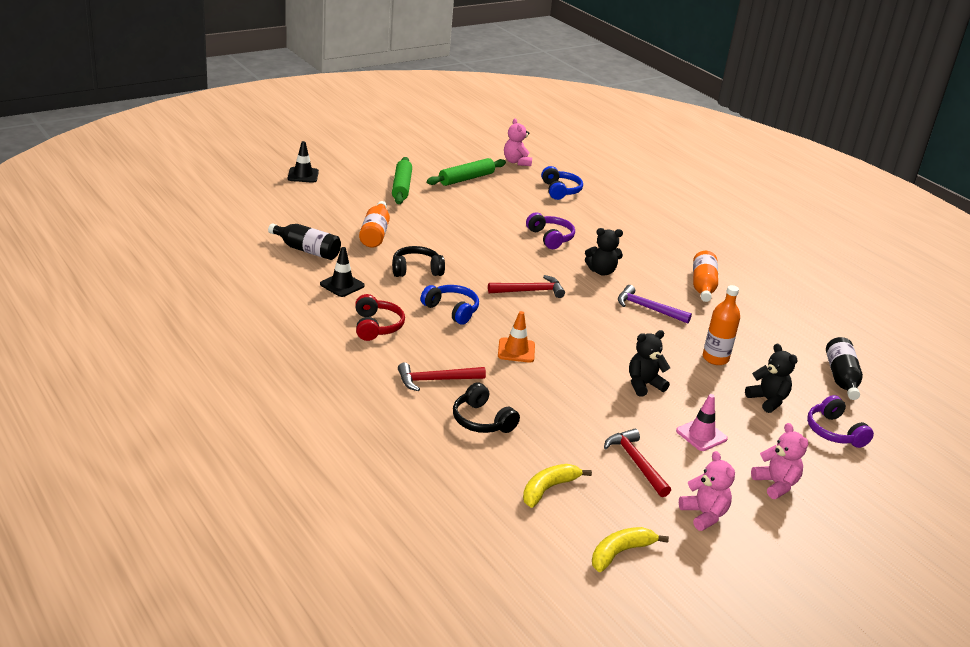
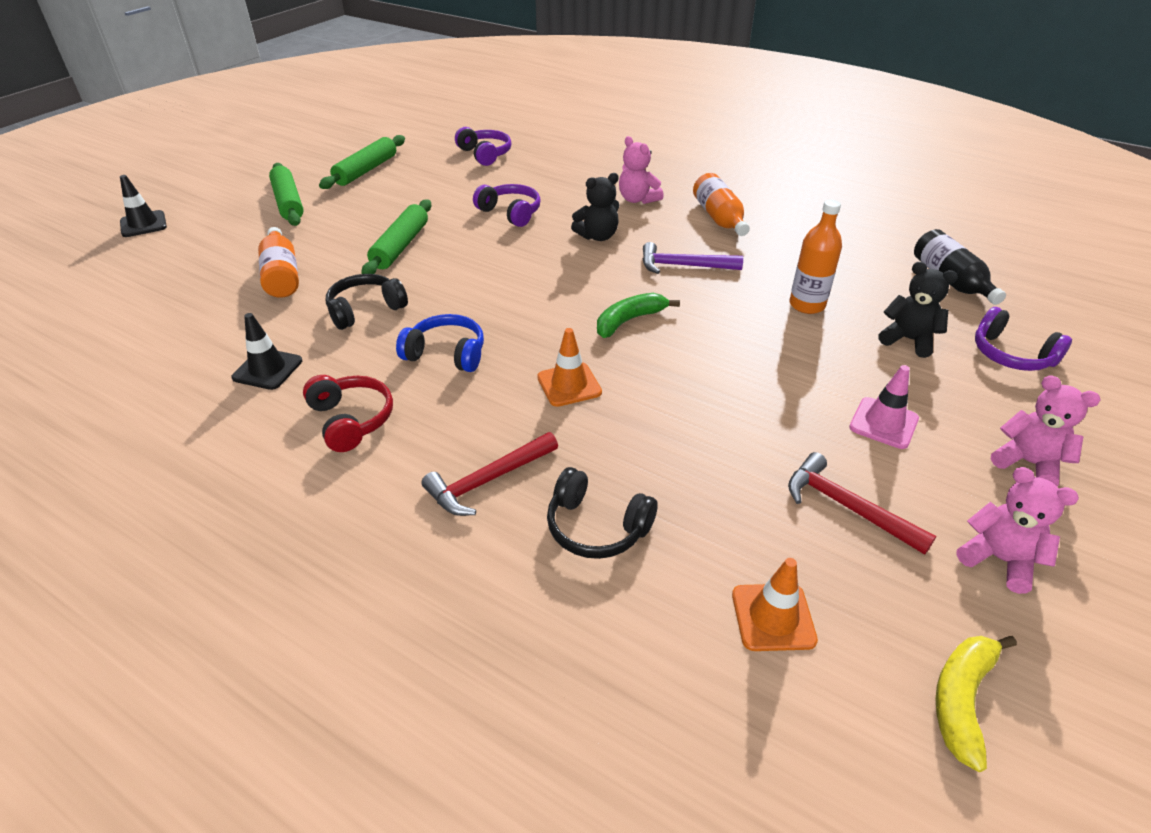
camera: 20 degrees left, 10 degrees up
black bottle [268,223,341,260] -> none
red hammer [488,275,565,298] -> none
pink teddy bear [504,118,532,166] -> pink teddy bear moved to [619,136,664,204]
yellow banana [523,464,592,508] -> orange traffic cone [732,558,818,651]
blue headphones [541,166,583,200] -> purple headphones [455,127,511,166]
black teddy bear [629,330,670,397] -> none
none -> green rolling pin [362,199,432,274]
none -> green banana [597,293,680,338]

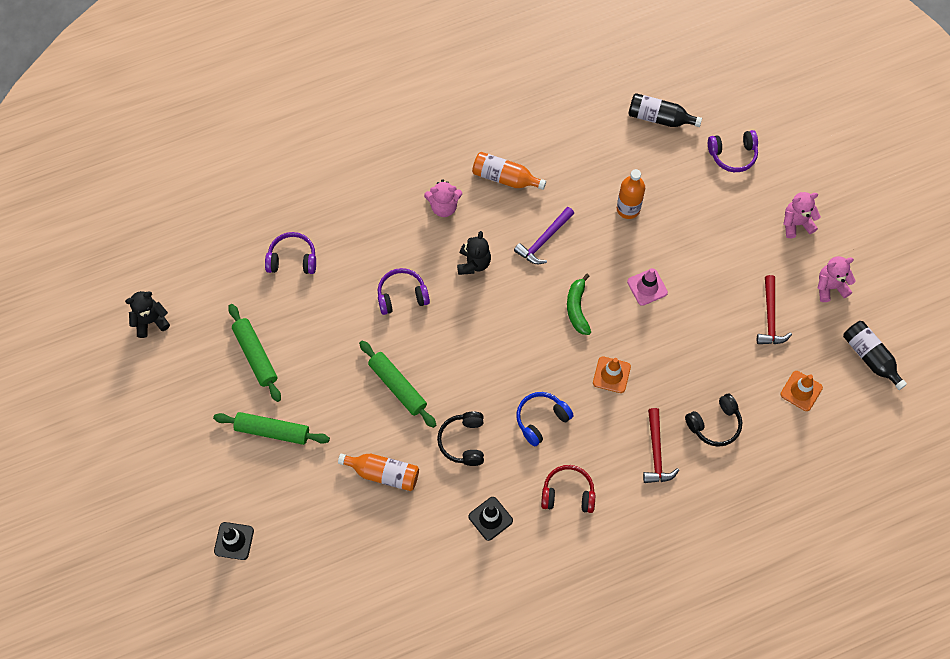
camera: 55 degrees left, 25 degrees up
red hammer [788,452,936,555] -> red hammer turned 75 degrees counterclockwise [757,275,792,344]
pink traffic cone [849,365,919,449] -> pink traffic cone moved to [627,268,668,306]
black teddy bear [879,262,958,358] -> black teddy bear moved to [125,291,170,338]
yellow banana [935,636,1017,772] -> black bottle [843,321,907,390]

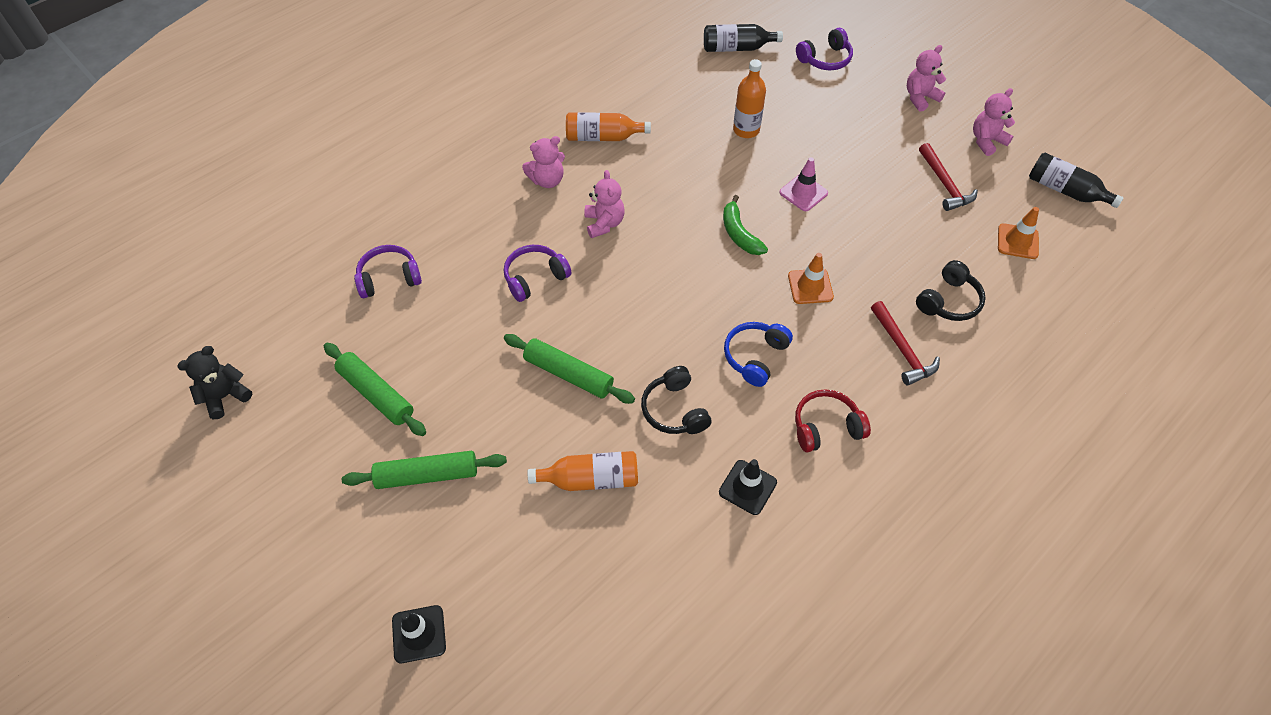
camera: 20 degrees left, 10 degrees down
black teddy bear [457,231,491,275] -> pink teddy bear [584,170,625,238]
purple hammer [514,207,574,264] -> none

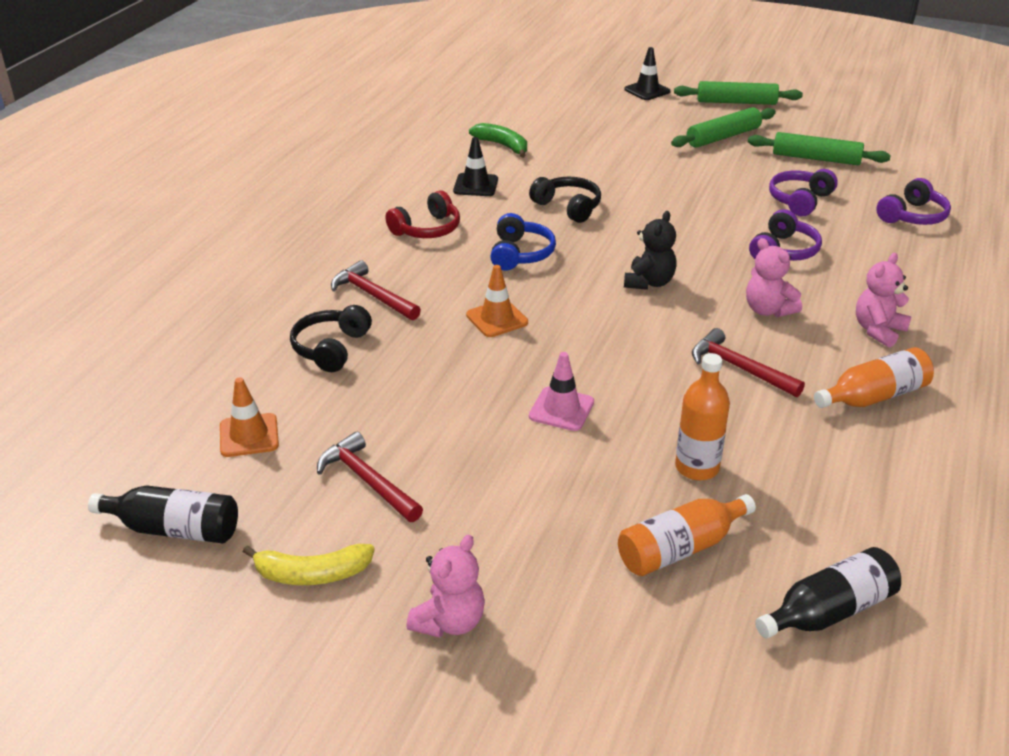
camera: 155 degrees right, 20 degrees down
black teddy bear [177,346,252,419] -> black teddy bear moved to [624,211,677,290]
green rolling pin [504,334,635,404] -> green rolling pin moved to [674,81,803,105]
orange bottle [528,451,638,491] -> orange bottle moved to [618,494,756,576]
green banana [723,195,768,255] -> green banana moved to [469,123,527,158]
purple headphones [796,28,853,70] -> purple headphones moved to [769,169,838,216]
pink teddy bear [973,88,1015,156] -> yellow banana [243,544,375,585]
none -> red hammer [692,328,805,397]

